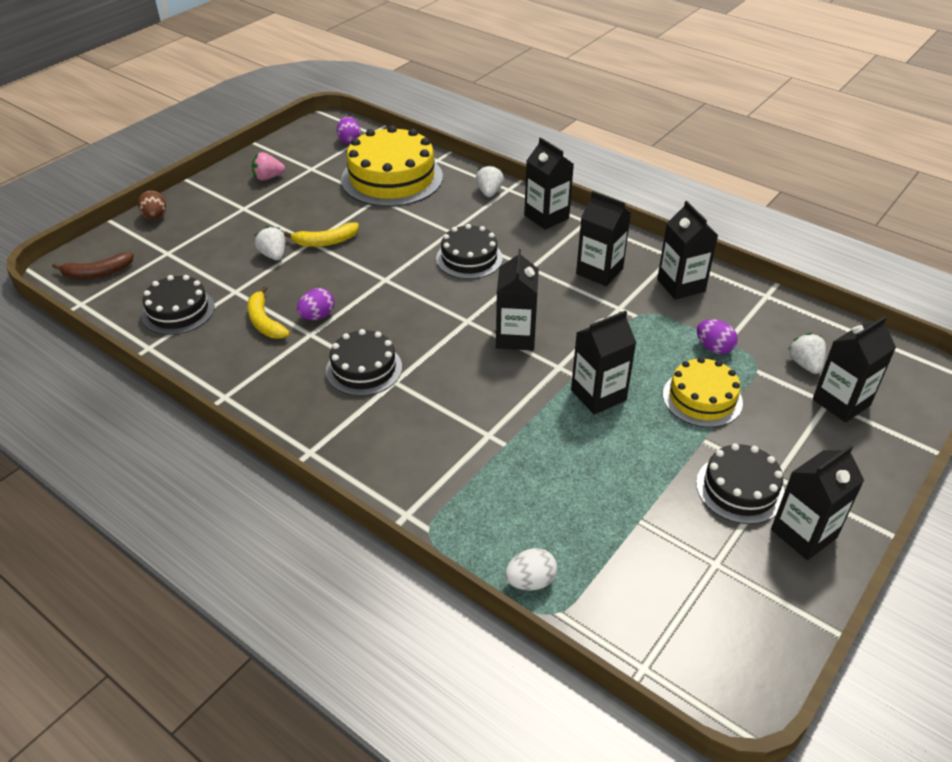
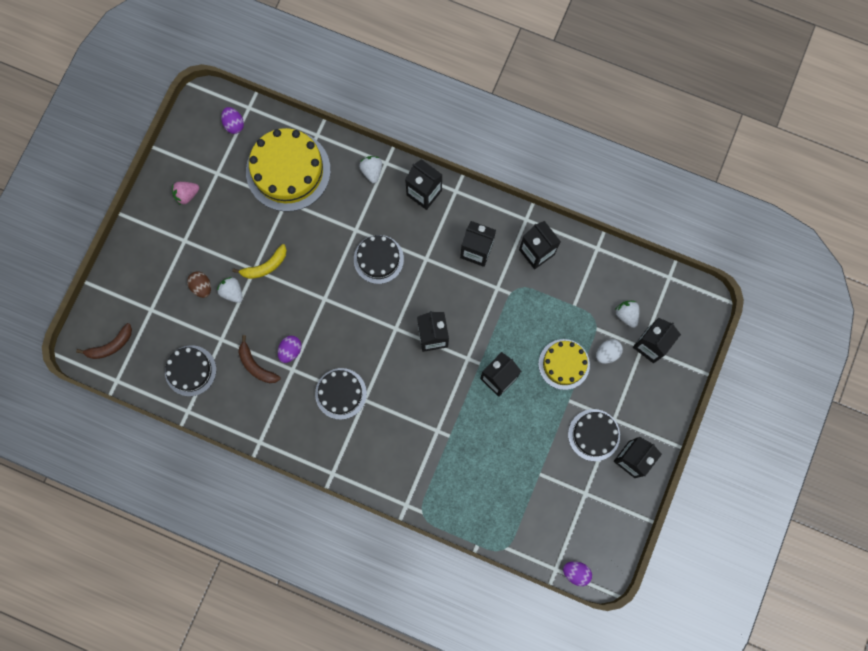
camera: 15 degrees left, 35 degrees up
brown egg [138,191,166,220] -> brown egg moved to [187,271,211,298]
yellow banana [247,286,290,339] -> brown banana [238,335,281,383]
white egg [505,548,557,591] -> white egg moved to [596,339,623,364]
purple egg [697,319,738,354] -> purple egg moved to [563,561,592,586]

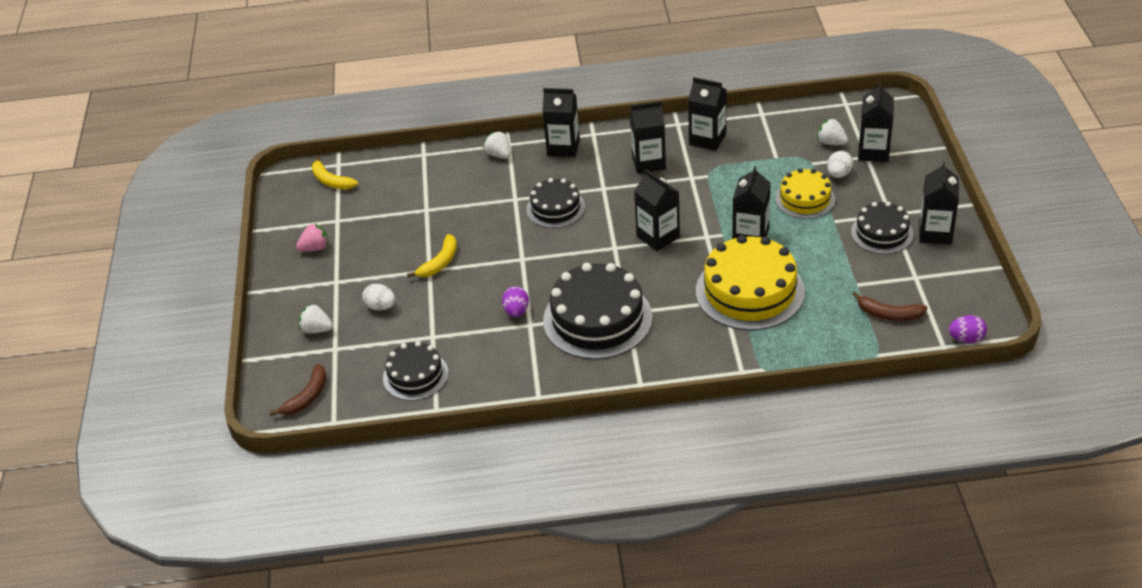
camera: 25 degrees left, 35 degrees down
pink strawberry [172,182,199,205] -> pink strawberry turned 150 degrees counterclockwise [296,223,328,252]
brown egg [187,271,211,298] -> white egg [362,284,395,310]
white strawberry [217,277,243,303] -> white strawberry moved to [299,304,333,333]
purple egg [221,107,244,134] -> yellow banana [312,156,358,190]
brown banana [238,335,281,383] -> brown banana moved to [852,291,927,321]
yellow cake [246,128,331,212] -> yellow cake moved to [696,235,805,330]
black cake [315,368,367,420] -> black cake [543,263,653,359], size x1.71

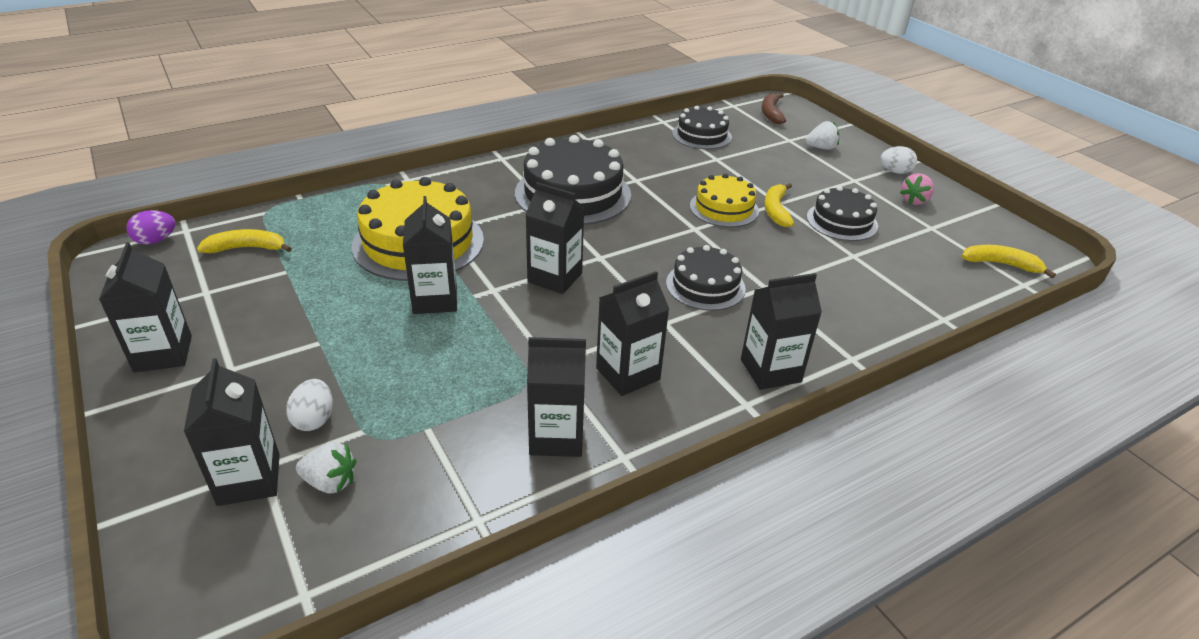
camera: 150 degrees right, 5 degrees down
white egg [362,284,395,310] -> white egg moved to [880,146,917,174]
white strawberry [483,131,511,159] -> none
purple egg [502,286,529,317] -> none
yellow cake [775,168,835,219] -> yellow cake moved to [690,173,759,227]
black cake [851,201,914,254] -> black cake moved to [807,186,878,241]
brown banana [852,291,927,321] -> yellow banana [197,229,292,253]

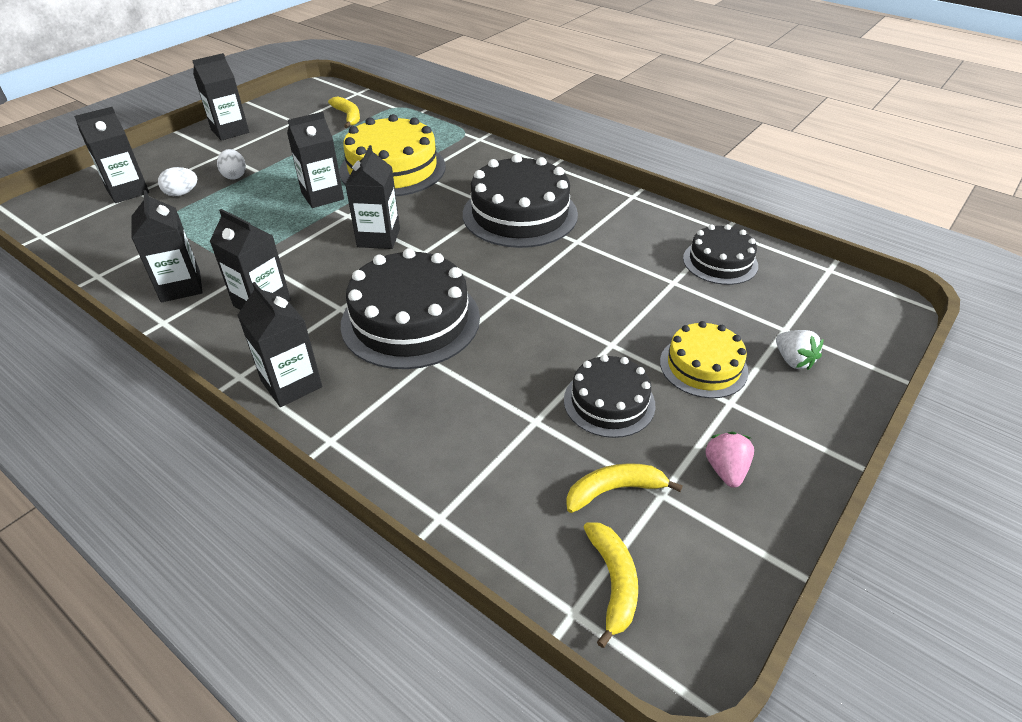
camera: 70 degrees right, 5 degrees up
purple egg [126,210,176,245] -> none
white strawberry [296,442,356,493] -> none
black cake [666,245,746,311] -> black cake [341,248,480,369], size x1.71
yellow cake [690,173,759,227] -> yellow cake moved to [660,321,749,398]
brown banana [761,93,786,124] -> none
yellow banana [764,183,794,227] -> yellow banana moved to [566,463,683,513]
white egg [880,146,917,174] -> white egg moved to [217,149,246,180]
pink strawberry [900,173,934,205] -> pink strawberry turned 75 degrees clockwise [705,432,754,488]

